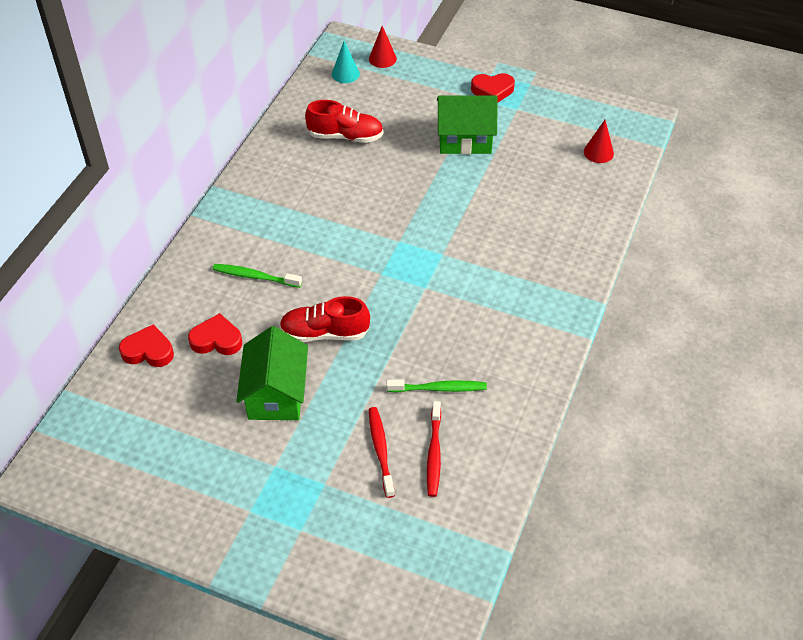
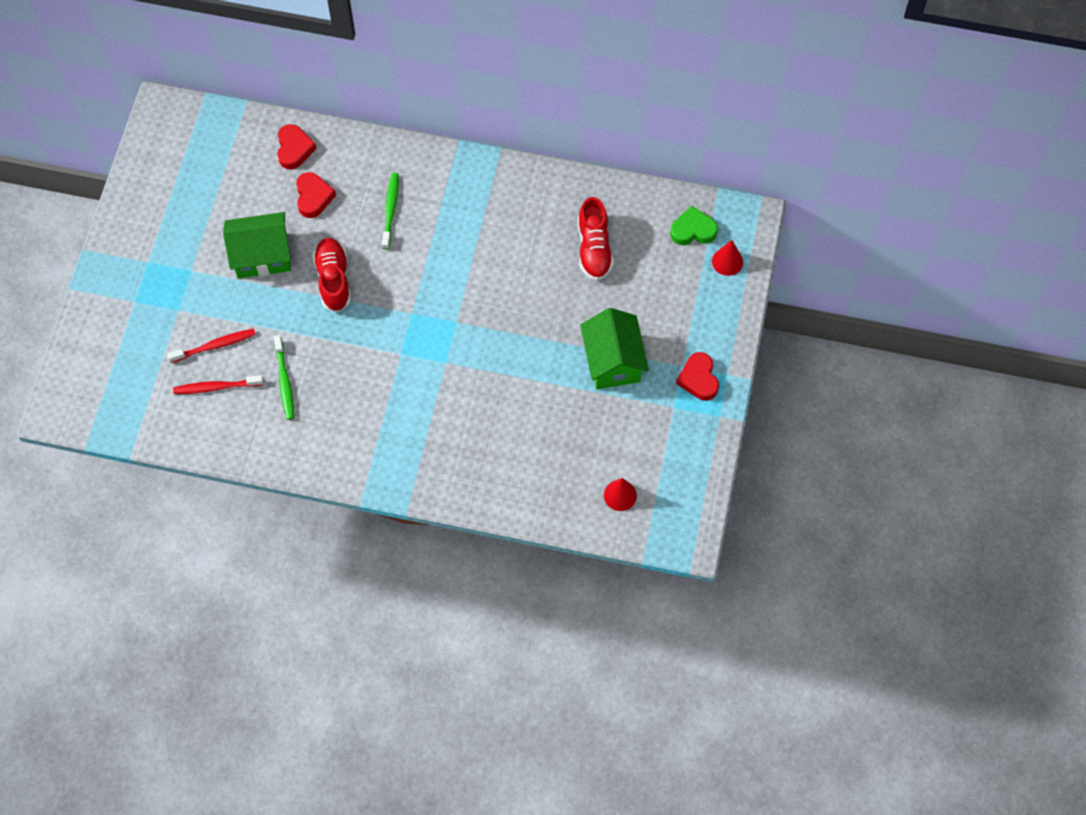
camera: 80 degrees right, 15 degrees up
turquoise cone [332,41,360,83] -> green heart [670,206,718,245]

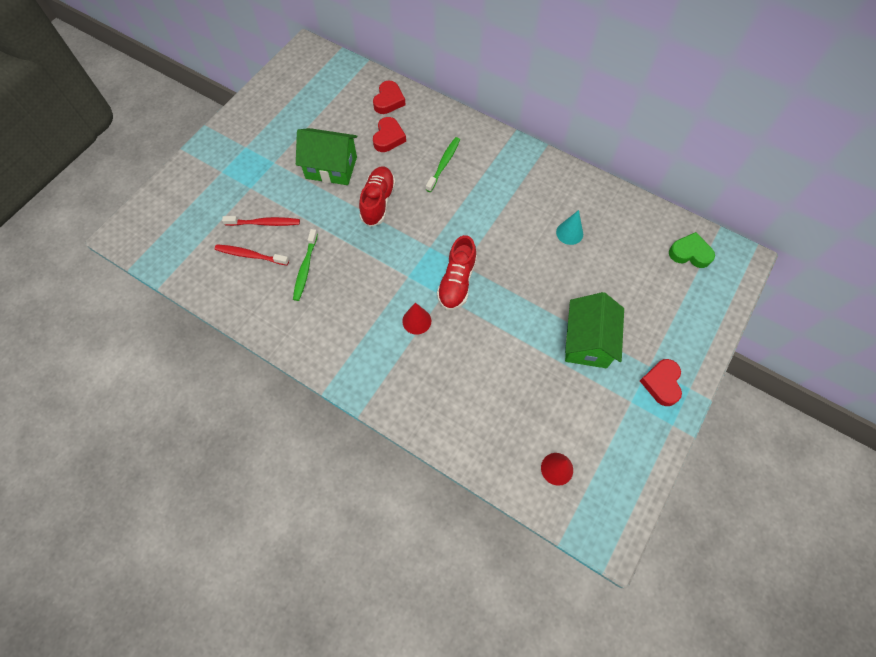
camera: 20 degrees right, 0 degrees up
red shoe [578,197,613,281] -> red shoe moved to [437,235,477,310]
red cone [712,240,743,276] -> red cone moved to [402,303,431,335]
none -> turquoise cone [556,210,583,245]

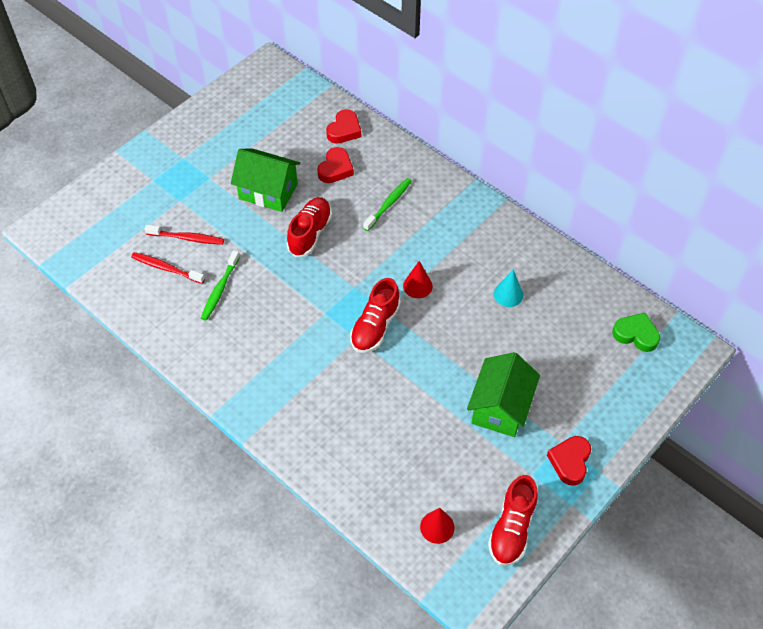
camera: 10 degrees right, 10 degrees down
red cone [402,303,431,335] -> red cone moved to [403,261,433,298]
none -> red shoe [488,475,538,566]

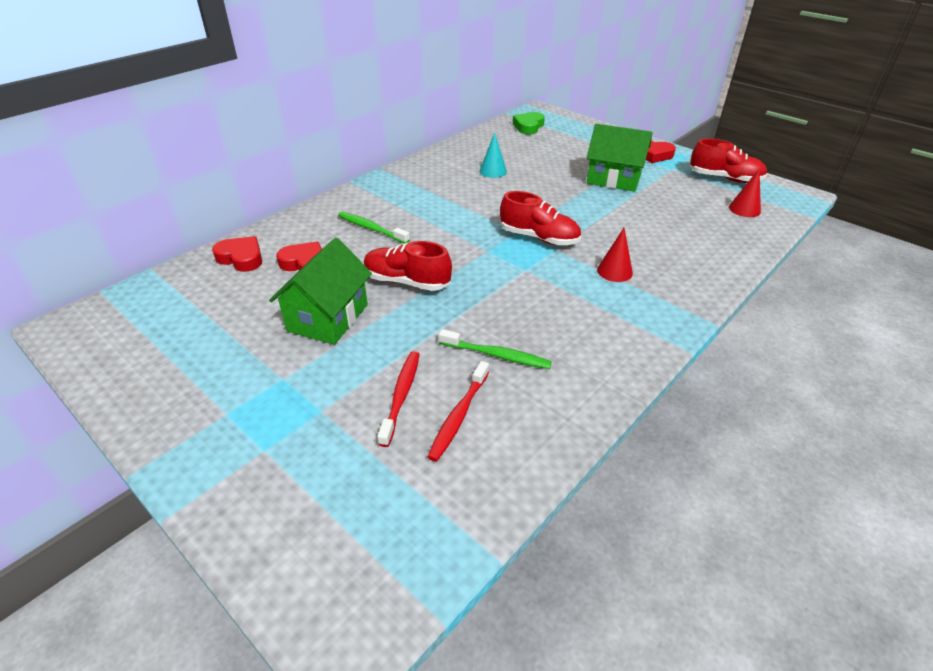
camera: 90 degrees left, 15 degrees down
red cone [403,261,433,298] -> red cone moved to [597,228,633,282]

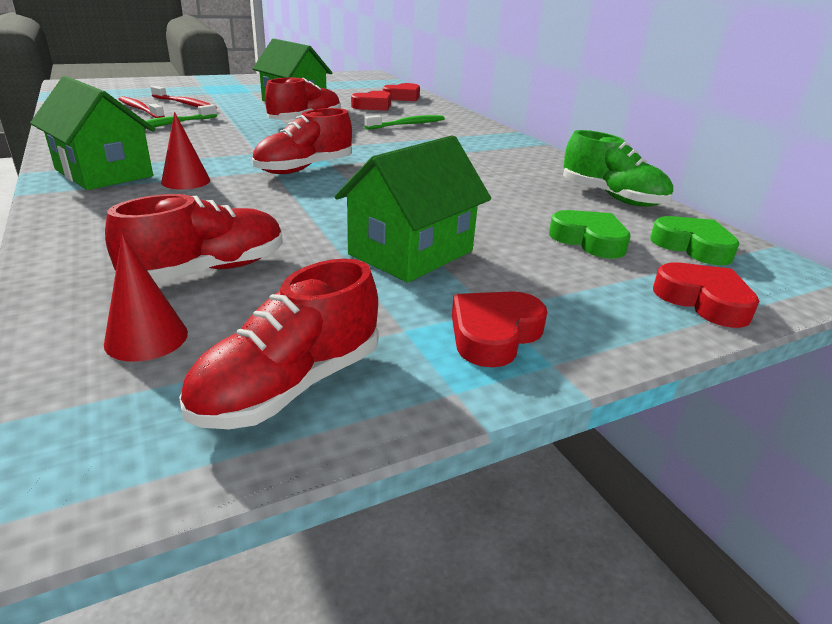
camera: 110 degrees right, 10 degrees down
turquoise cone [479,132,507,178] -> none
none -> green house [30,76,155,190]
none -> red shoe [105,194,283,283]
none -> green heart [549,210,631,259]
none -> green shoe [563,130,673,207]
none -> red heart [653,262,760,328]

